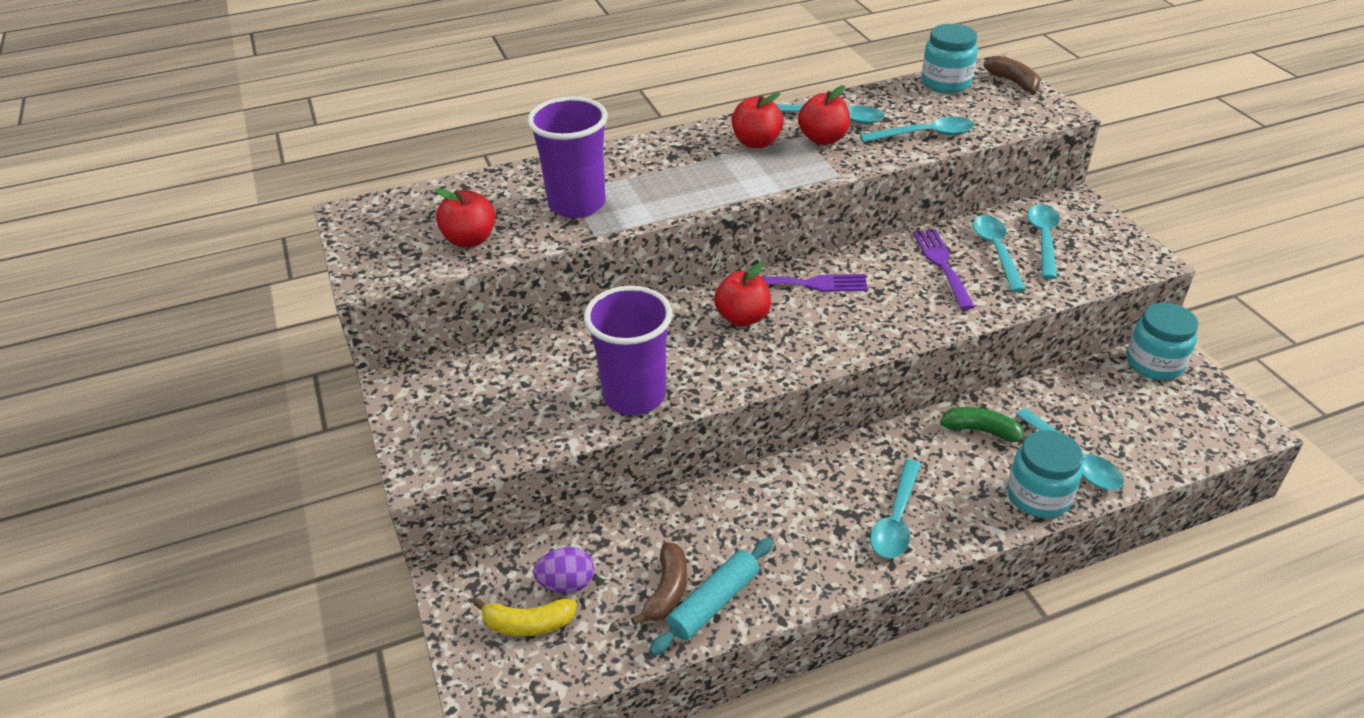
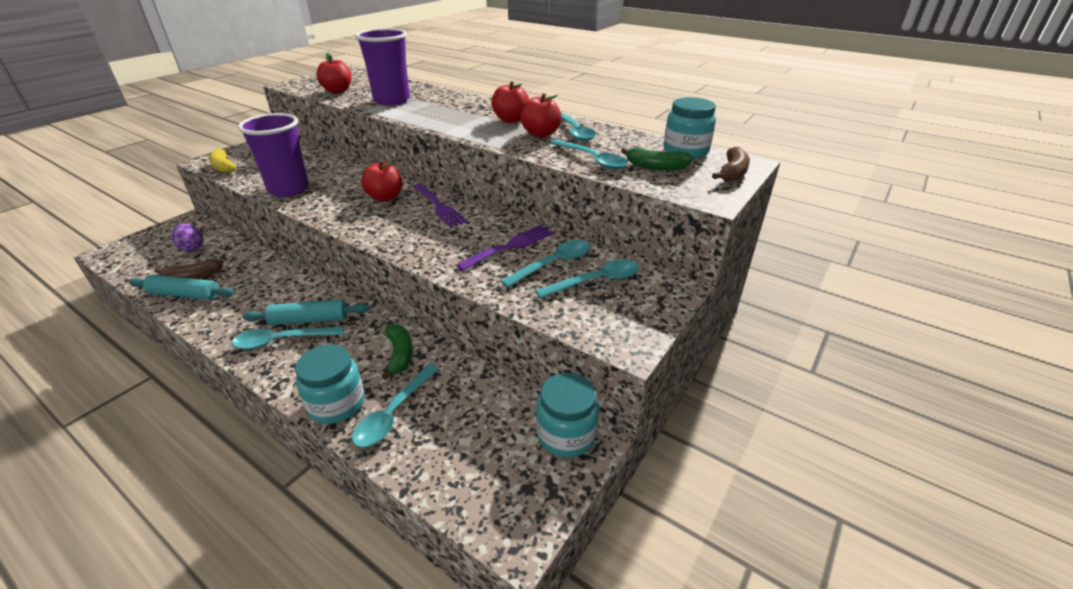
camera: 55 degrees right, 5 degrees down
yellow banana [473,598,577,636] -> yellow banana moved to [209,148,236,173]
none -> turquoise rolling pin [243,300,370,325]
none -> green banana [621,148,693,171]

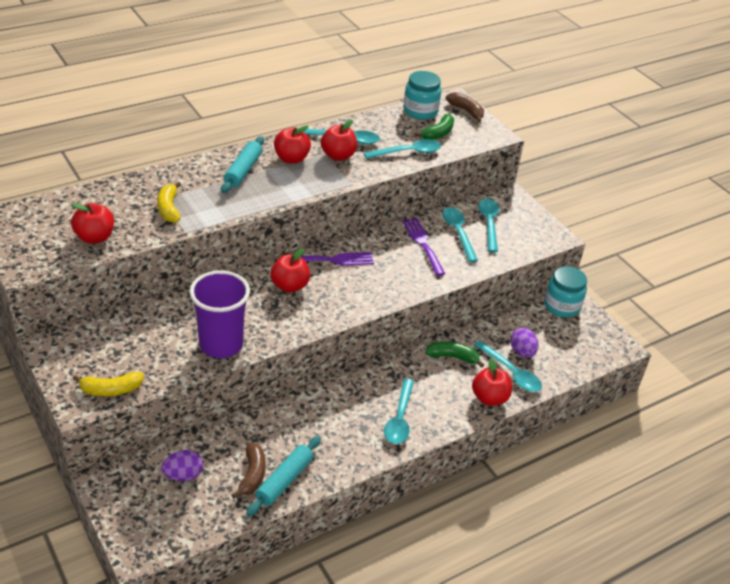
camera: 70 degrees left, 5 degrees up
turquoise rolling pin [243,300,370,325] -> turquoise rolling pin moved to [221,136,264,193]
turquoise jar [295,345,365,424] -> red apple [472,358,512,406]
purple cup [355,28,410,105] -> yellow banana [157,182,181,223]
none -> purple egg [510,328,538,358]

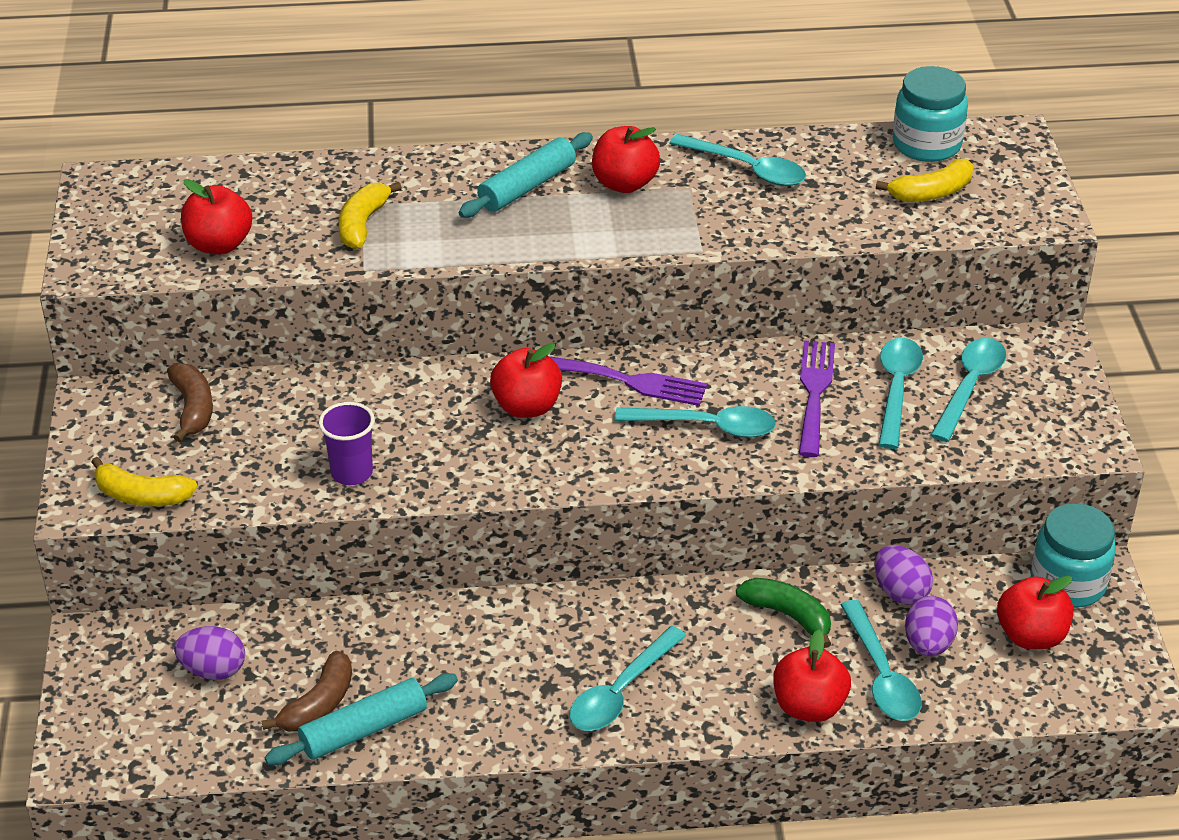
camera: 30 degrees right, 0 degrees up
purple cup [189,270,250,358] -> purple cup [319,402,375,485], size x0.55
red apple [321,120,357,161] -> red apple moved to [997,575,1073,649]
turquoise spoon [364,139,441,159] -> turquoise spoon moved to [614,406,776,438]
green banana [415,114,454,140] -> yellow banana [876,159,973,202]
brown banana [446,92,484,122] -> brown banana moved to [167,363,213,442]
none -> purple egg [874,545,933,605]

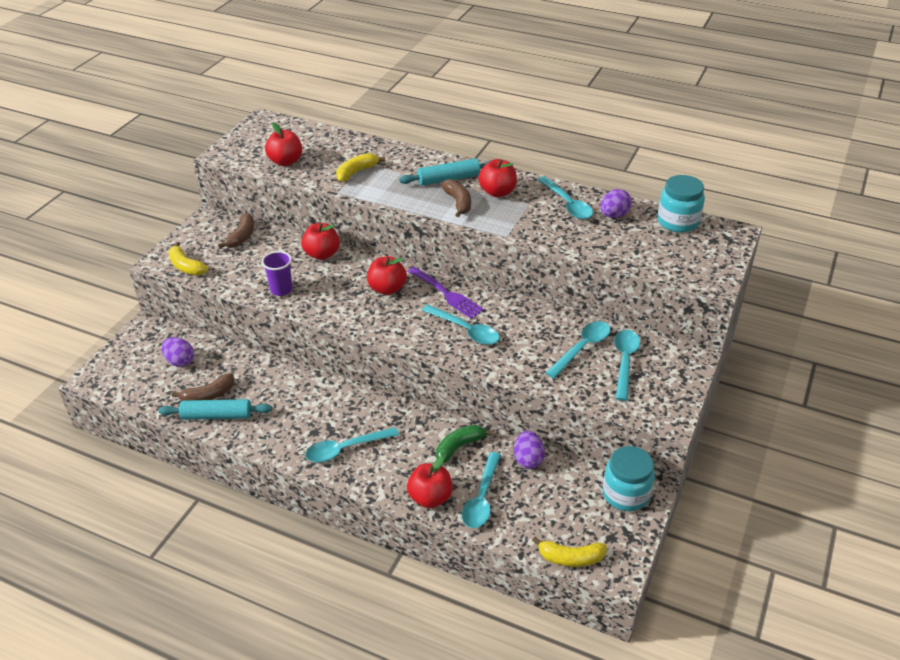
camera: 30 degrees right, 0 degrees up
green banana [736,578,831,648] -> green banana turned 105 degrees counterclockwise [436,425,494,464]
purple fork [799,340,835,457] -> none
yellow banana [876,159,973,202] -> yellow banana moved to [532,537,607,567]
purple egg [905,596,958,657] -> purple egg moved to [600,189,632,218]
turquoise spoon [931,338,1006,442] -> turquoise spoon turned 45 degrees counterclockwise [614,330,640,401]
red apple [997,575,1073,649] -> red apple moved to [301,223,340,260]
none -> brown banana [441,179,471,217]

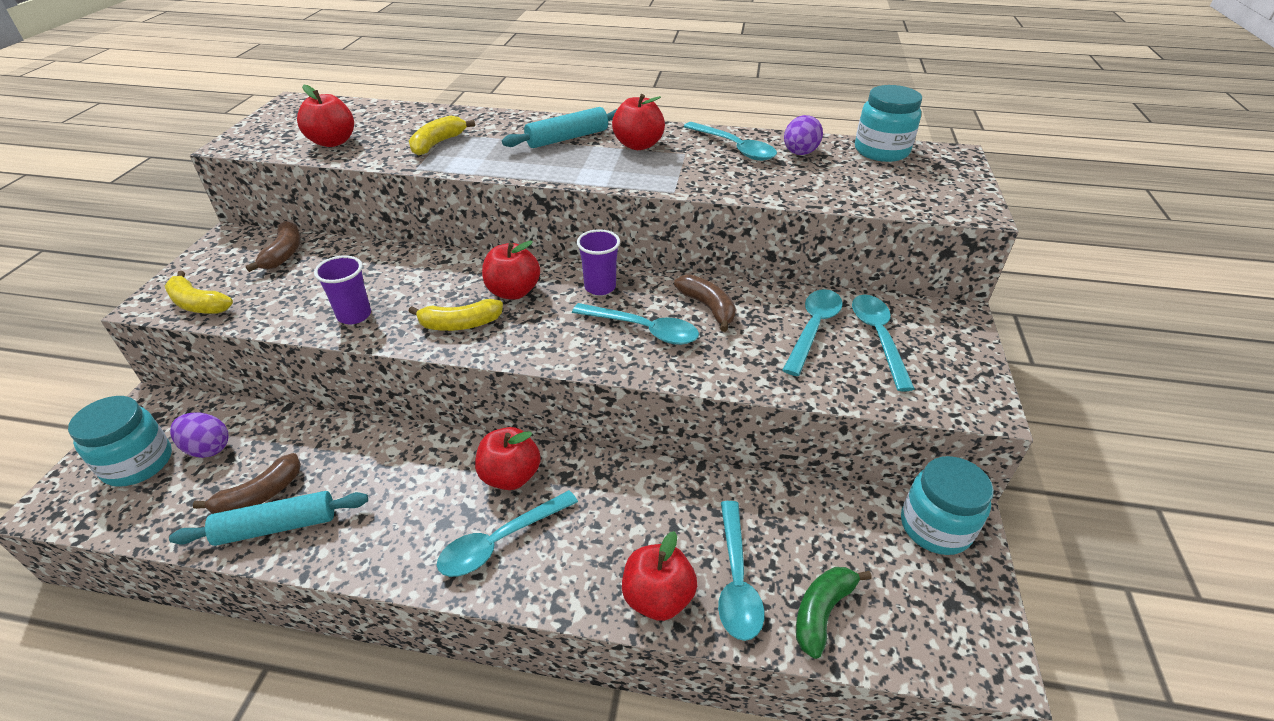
camera: 15 degrees left, 0 degrees up
red apple [301,223,340,260] -> red apple moved to [475,427,541,490]
purple fork [408,267,484,319] -> purple cup [577,229,620,295]
green banana [436,425,494,464] -> green banana moved to [796,567,872,659]
brown banana [441,179,471,217] -> brown banana moved to [674,274,736,332]
purple egg [514,431,545,469] -> none
yellow banana [532,537,607,567] -> yellow banana moved to [408,299,503,331]
none -> turquoise jar [68,396,172,487]

